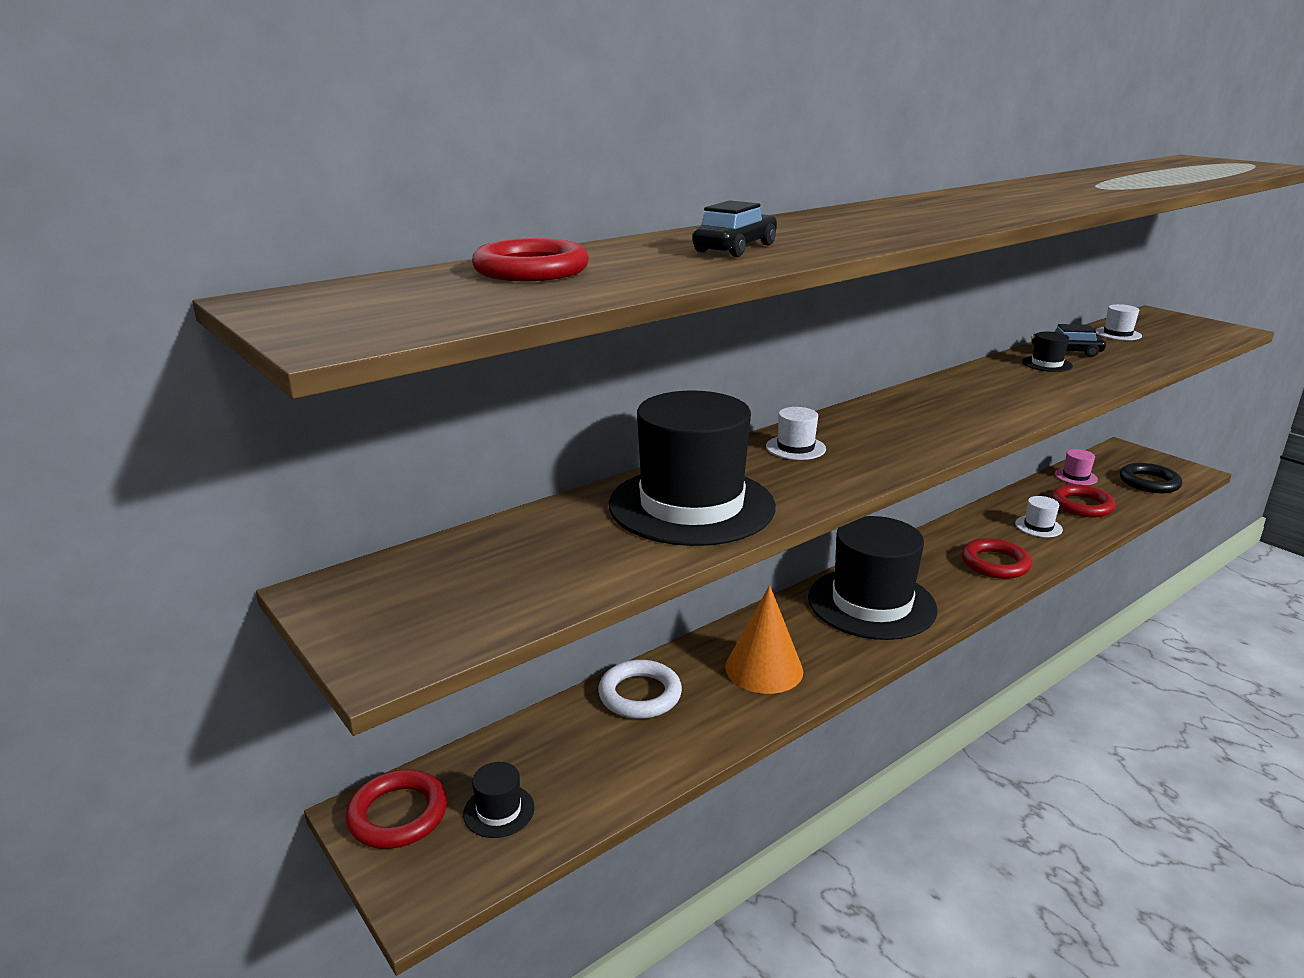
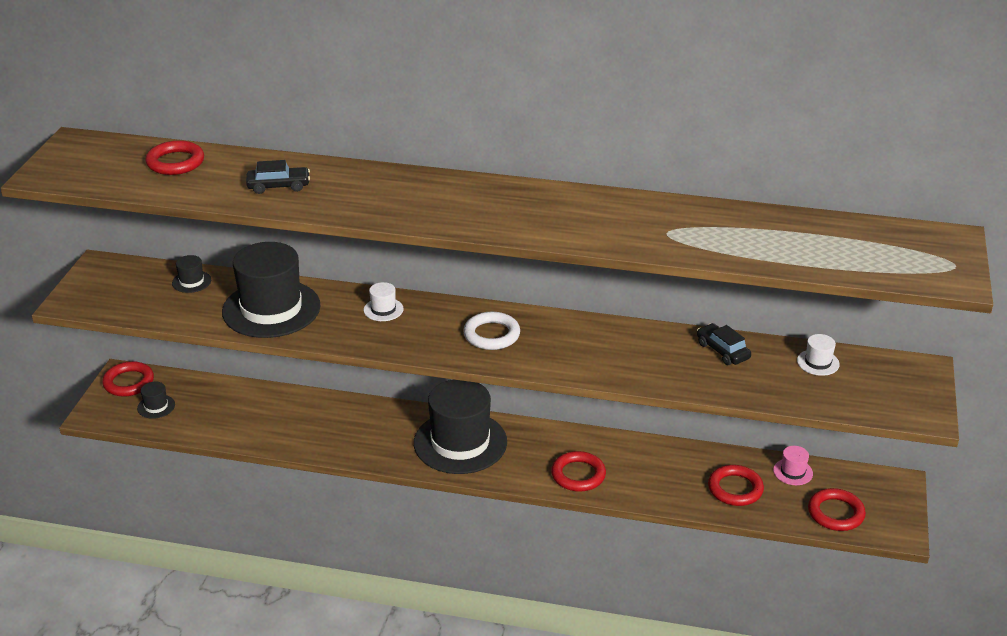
camera: 50 degrees right, 10 degrees up
white ring [598,660,682,719] -> white ring moved to [463,312,520,350]
orange cone [725,585,803,694] -> none
white hat [1015,496,1063,537] -> none
black hat [1022,331,1073,372] -> black hat moved to [172,255,211,293]
black ring [1120,463,1182,493] -> red ring [808,488,866,531]

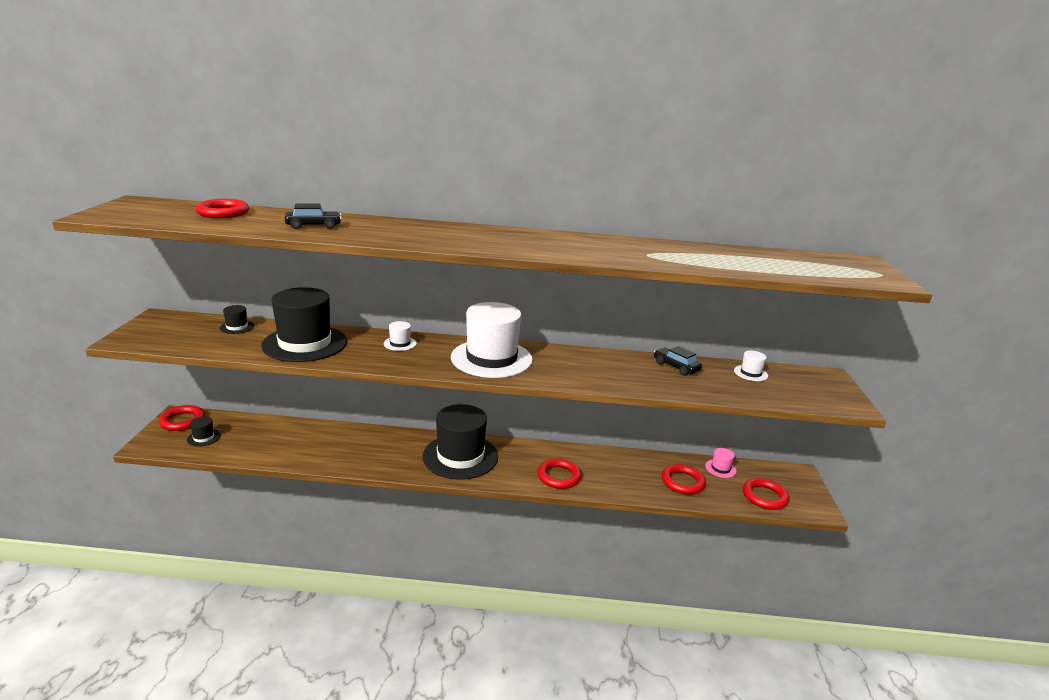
camera: 10 degrees left, 10 degrees down
white ring [463,312,520,350] -> white hat [451,302,533,378]

